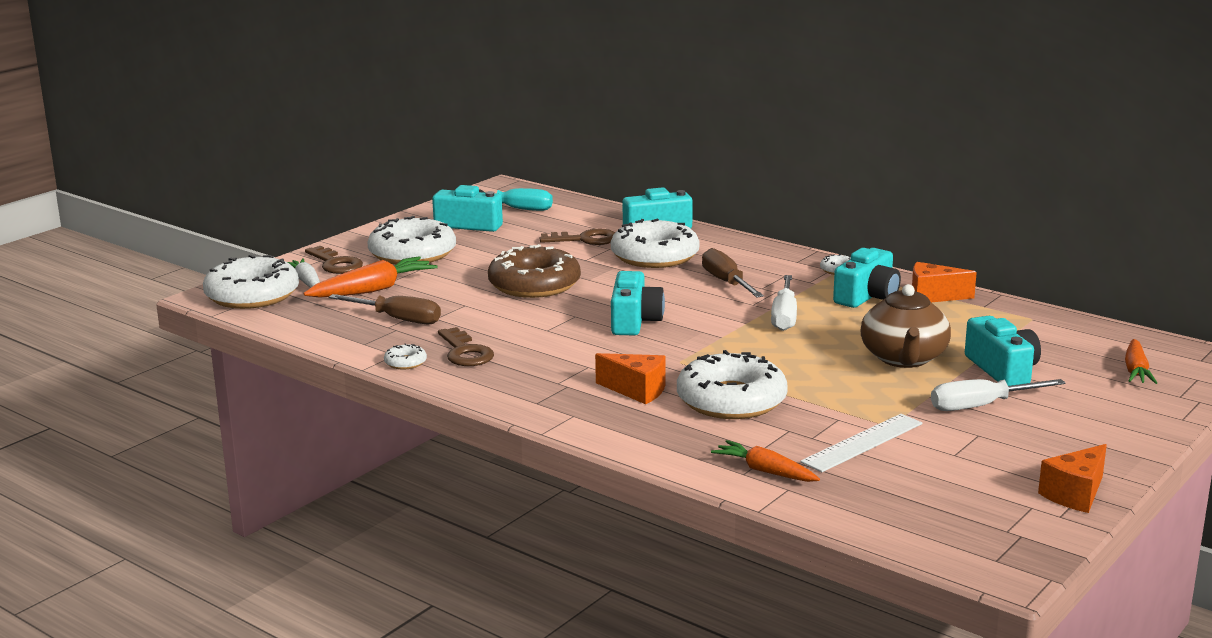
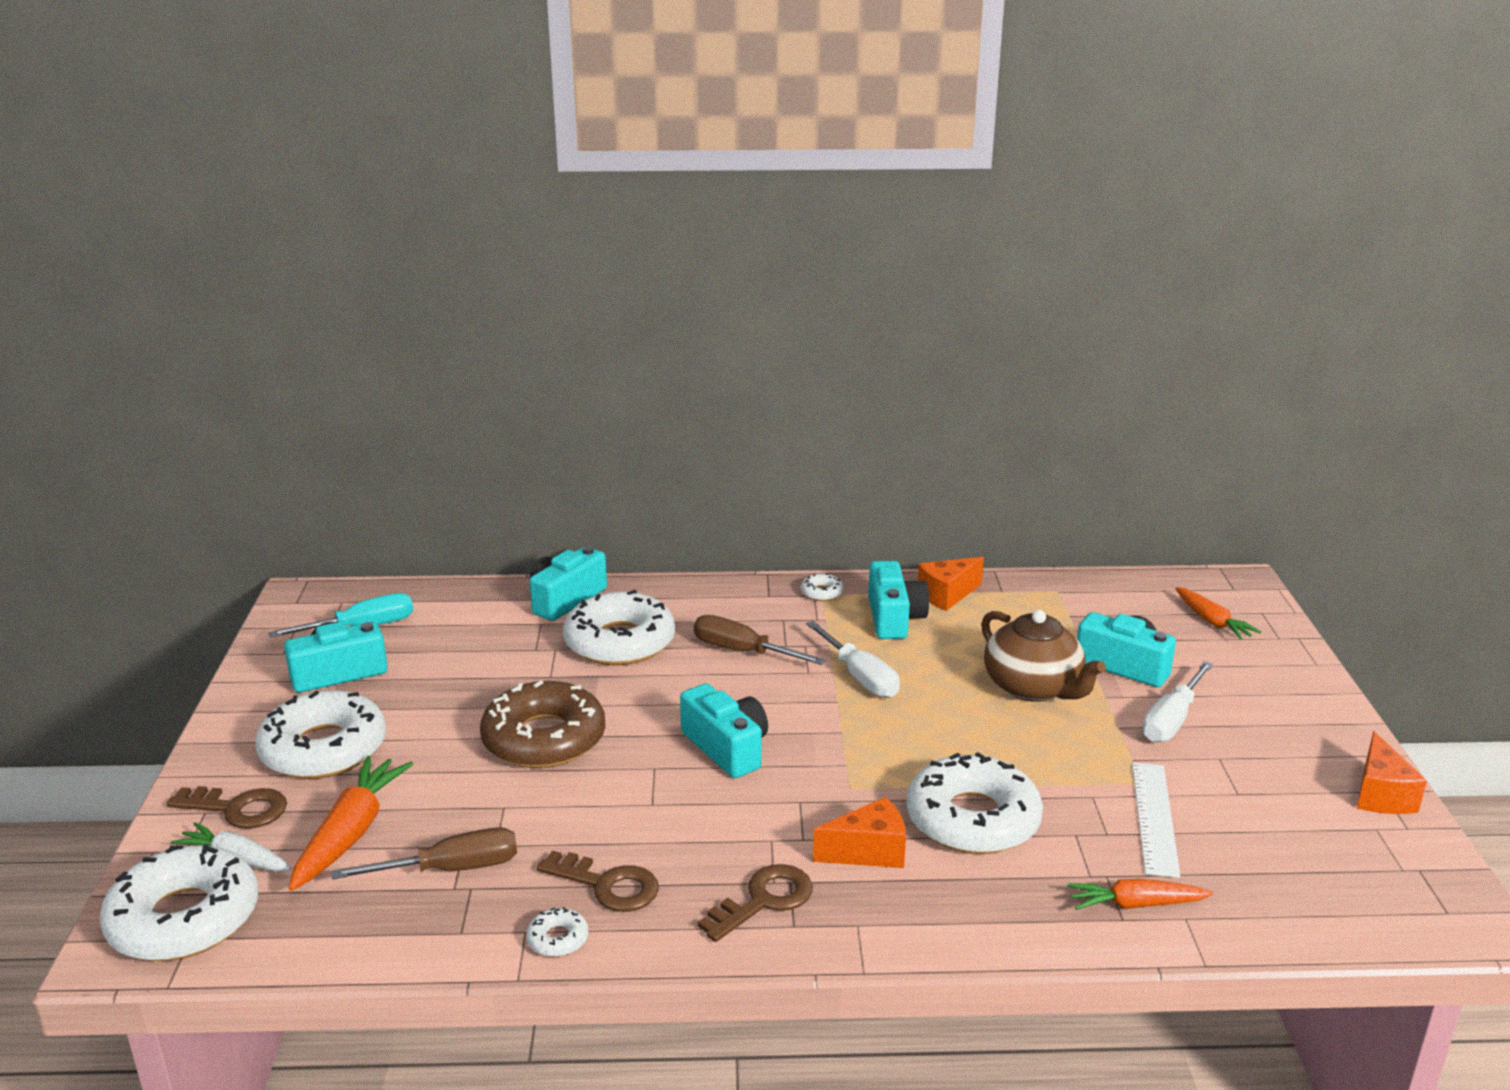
camera: 40 degrees left, 5 degrees up
brown key [540,229,615,245] -> brown key moved to [698,864,813,942]

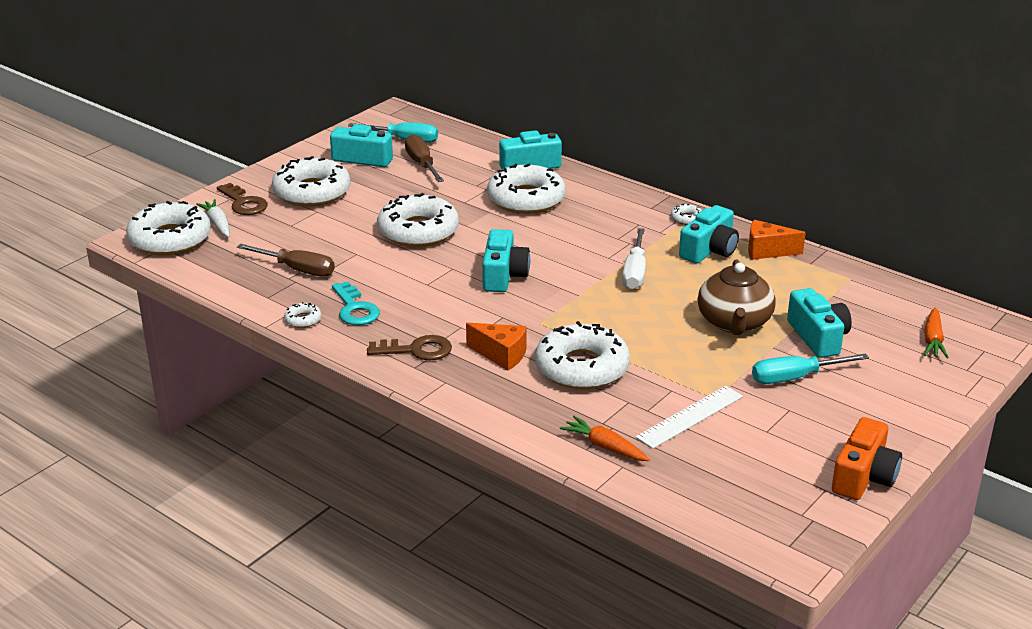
camera: 40 degrees right, 5 degrees up
orange carrot [289,756,413,891] -> none
brown donut [480,680,605,768] -> white donut [377,193,459,247]
brown key [537,850,659,912] -> turquoise key [332,282,380,325]
brown screwdriver [694,615,826,665] -> brown screwdriver moved to [405,134,444,182]
white screwdriver [1142,661,1213,742] -> turquoise screwdriver [752,354,869,384]
orange cheese [1357,731,1427,814] -> orange camera [832,417,902,500]

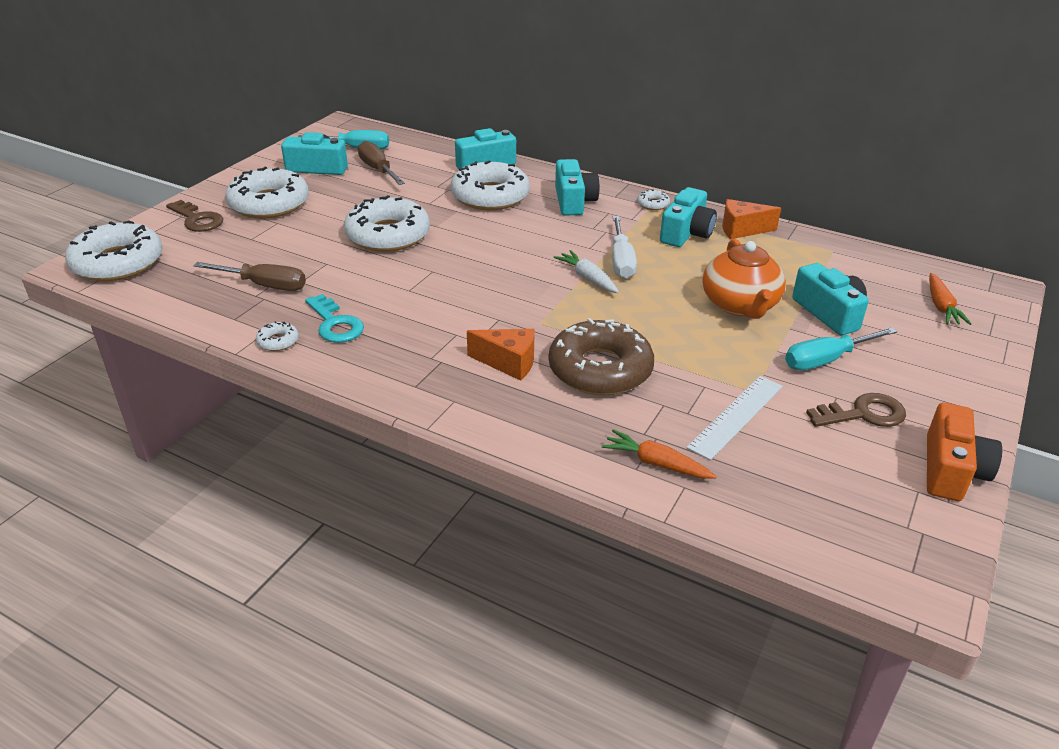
camera: 10 degrees left, 5 degrees up
white carrot [196,199,230,237] -> white carrot moved to [554,250,619,293]
brown key [367,335,452,360] -> brown key moved to [806,393,906,427]
turquoise camera [482,229,530,292] -> turquoise camera moved to [555,159,600,215]
white donut [535,321,630,390] -> brown donut [549,318,654,395]
brown teapot [698,259,776,335] -> orange teapot [703,239,786,319]

